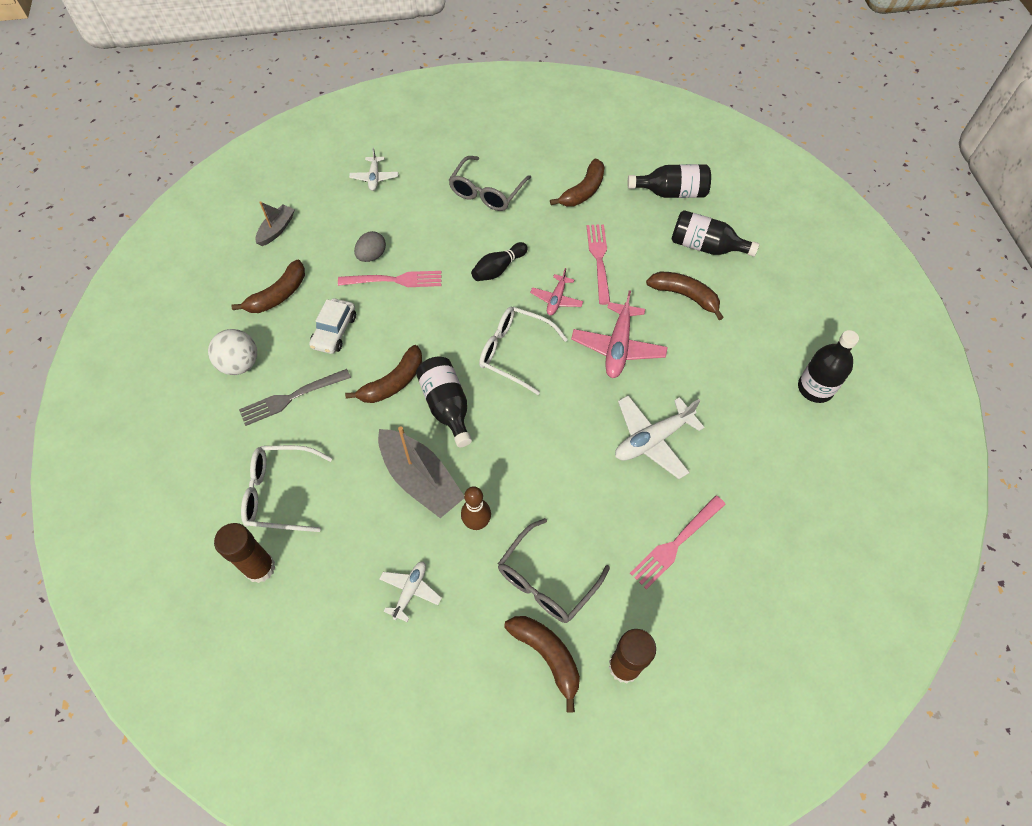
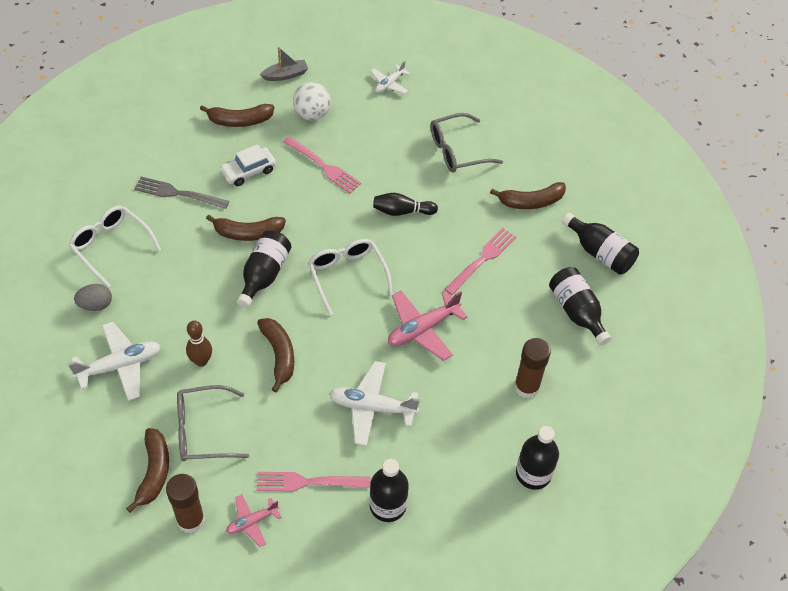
camera: 40 degrees right, 5 degrees down
white ball [208,329,257,375] -> white ball moved to [293,82,331,120]
brown glue stick [214,523,276,583] -> brown glue stick moved to [514,338,551,399]
grey egg [354,231,386,262] -> grey egg moved to [74,284,112,311]
grey boat [378,426,464,518] -> none
white plane [379,561,442,622] -> white plane [68,322,161,401], size x1.70
pink plane [530,268,583,315] -> pink plane moved to [226,494,281,547]
brown banana [646,272,724,320] -> brown banana moved to [257,318,294,392]
none -> black bottle [369,459,409,522]

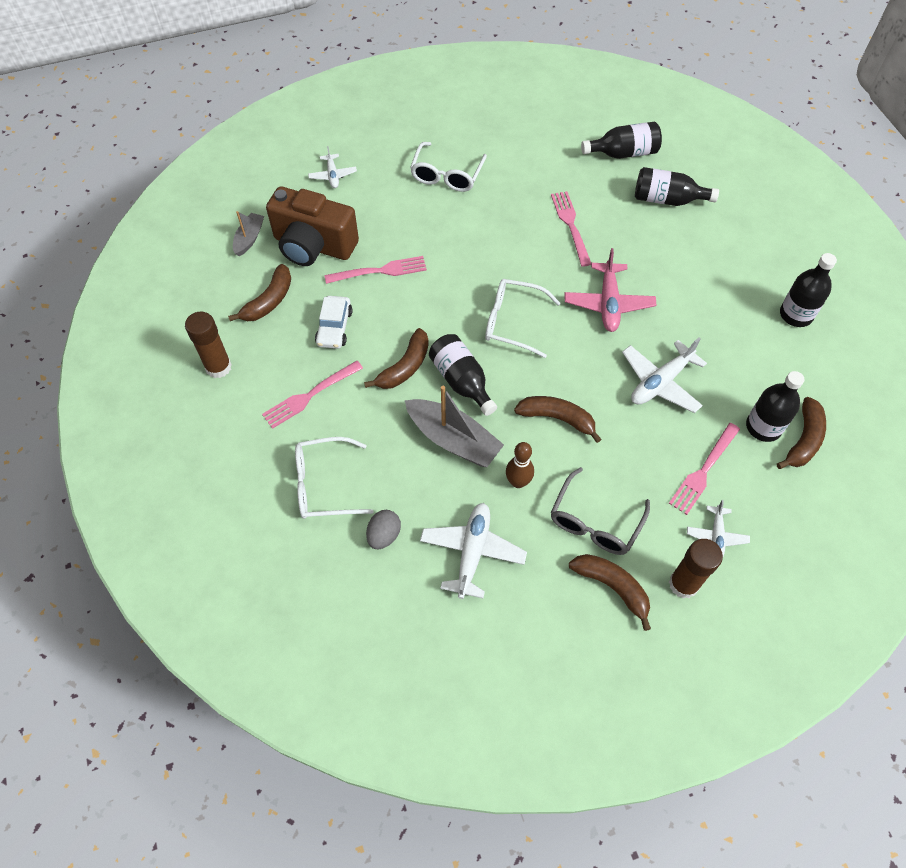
camera: 50 degrees left, 5 degrees up
grey fork [134,176,229,209] -> pink fork [262,361,363,429]
pink plane [226,494,281,547] -> white plane [687,500,750,556]
white ball [293,82,331,120] -> brown camera [266,186,359,266]
black bowling pin [373,193,438,216] -> none
grey glasses [430,113,503,173] -> white glasses [410,142,487,192]
brown banana [490,182,566,209] -> brown banana moved to [777,397,826,469]
brown glue stick [514,338,551,399] -> brown glue stick moved to [185,312,232,378]
none -> grey boat [405,386,504,467]

